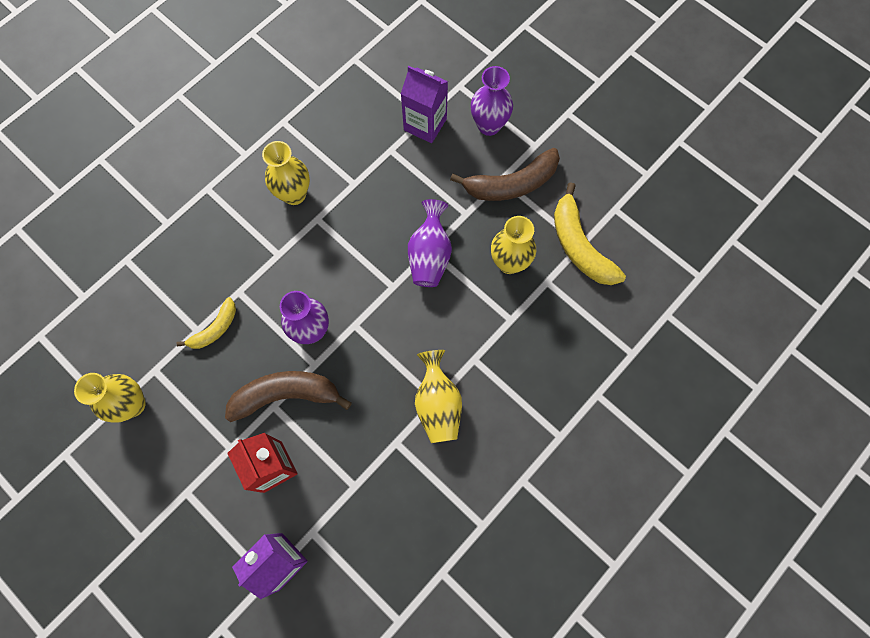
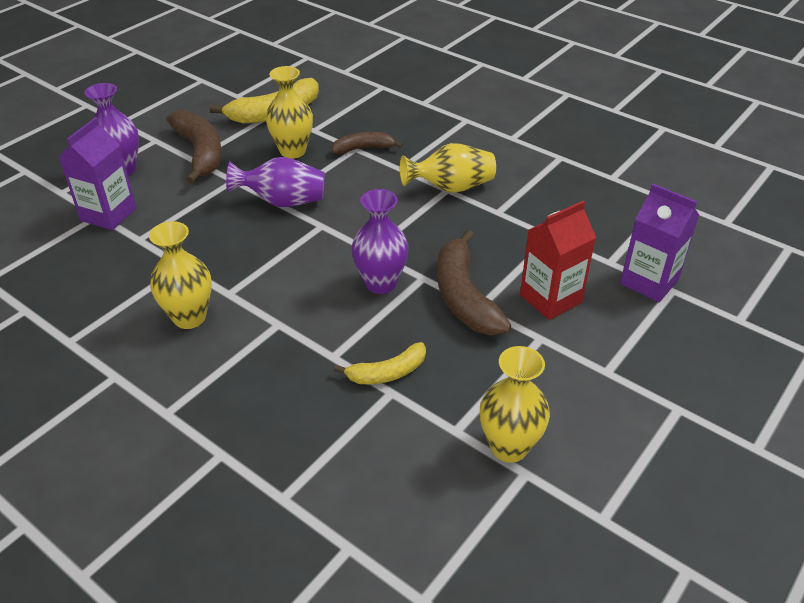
camera: 95 degrees left, 30 degrees down
yellow banana [177,297,236,349] -> yellow banana turned 120 degrees clockwise [334,342,426,384]
none -> brown banana [332,132,403,154]

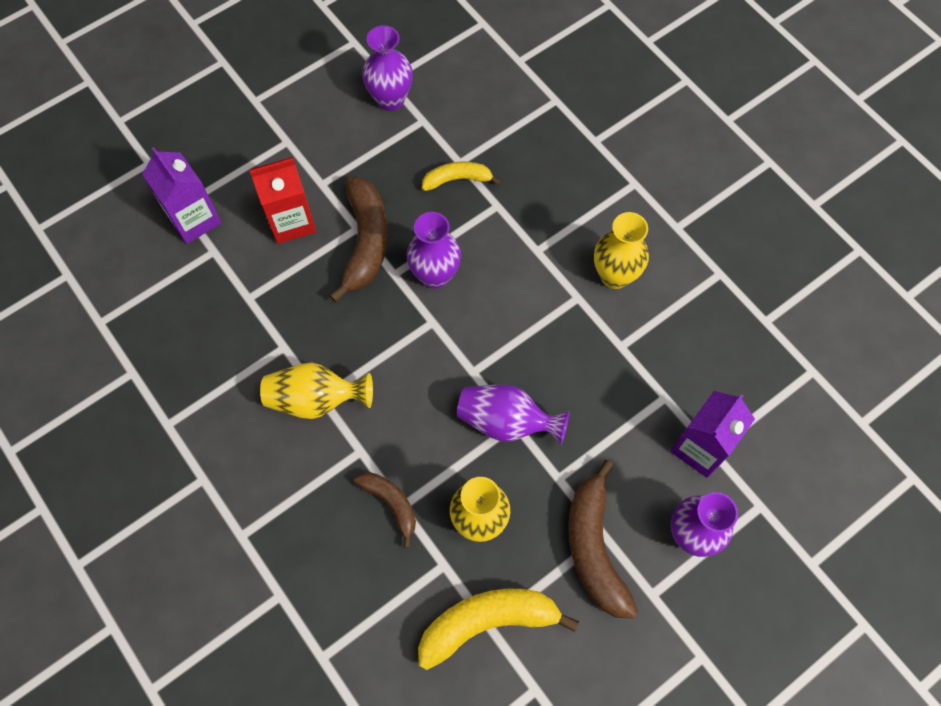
camera: 165 degrees left, 25 degrees up
brown banana [332,132,403,154] -> brown banana turned 135 degrees counterclockwise [354,472,416,548]
yellow vase [480,346,550,463] -> purple vase [362,25,413,111]

